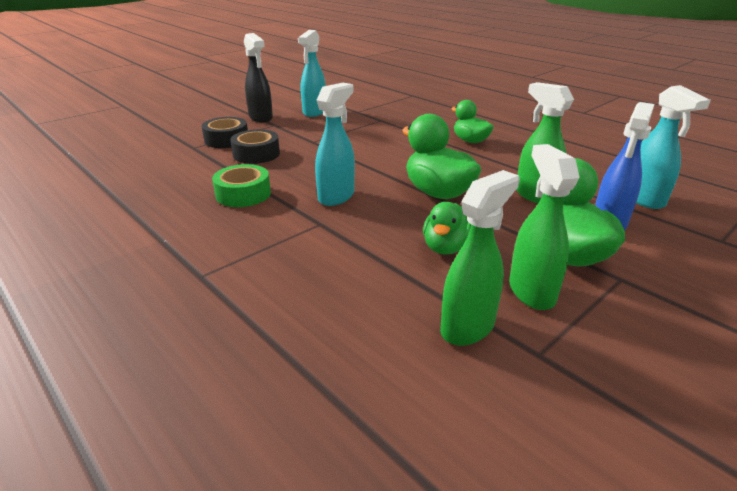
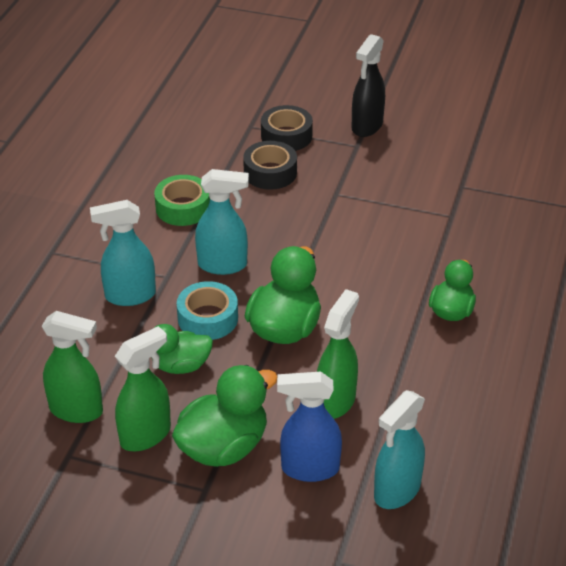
camera: 60 degrees right, 10 degrees up
turquoise spray bottle [298,30,326,117] -> turquoise spray bottle moved to [90,200,156,306]
none -> turquoise tape [177,281,238,340]

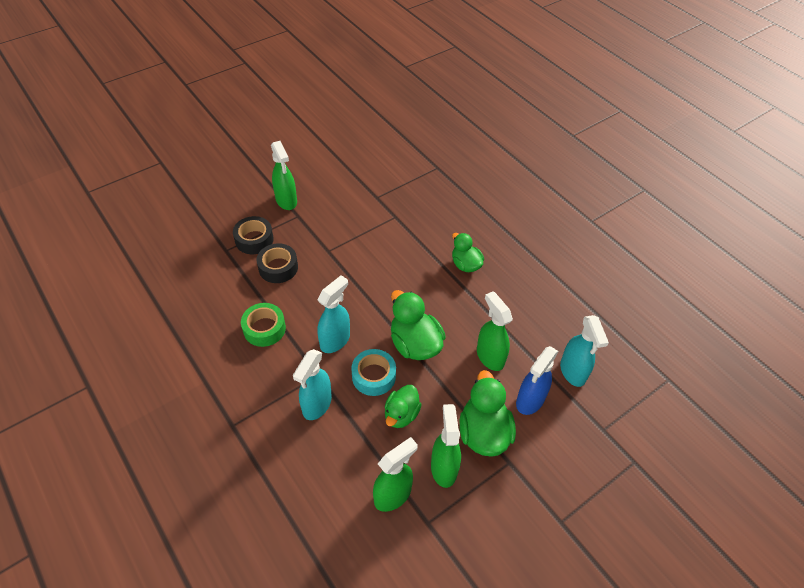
camera: 55 degrees left, 10 degrees up
black spray bottle [352,34,385,137] -> green spray bottle [271,141,297,210]

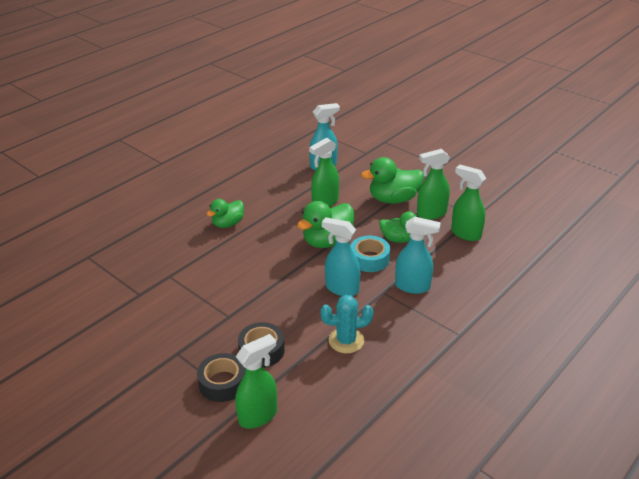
camera: 100 degrees left, 15 degrees down
green tape [241,303,286,347] -> turquoise cactus [320,295,373,353]
green spray bottle [271,141,297,210] -> green spray bottle moved to [235,334,277,429]
blue spray bottle [516,346,559,415] -> none

